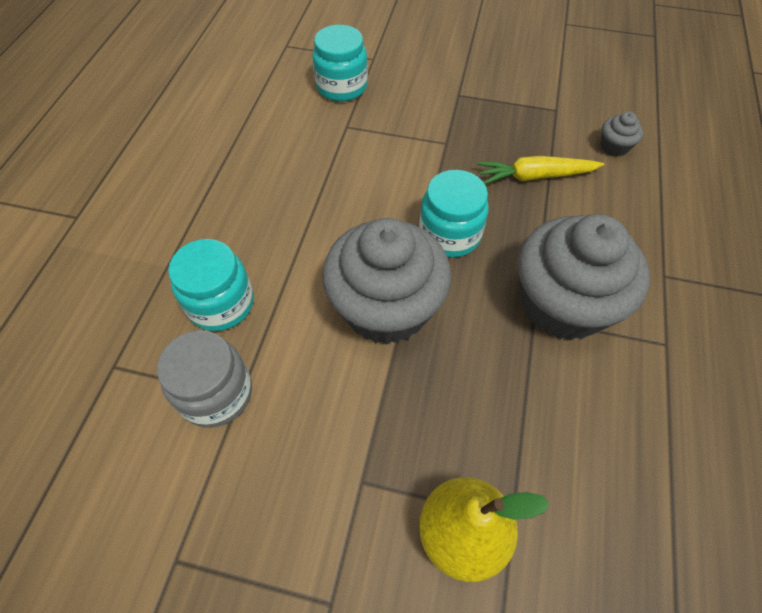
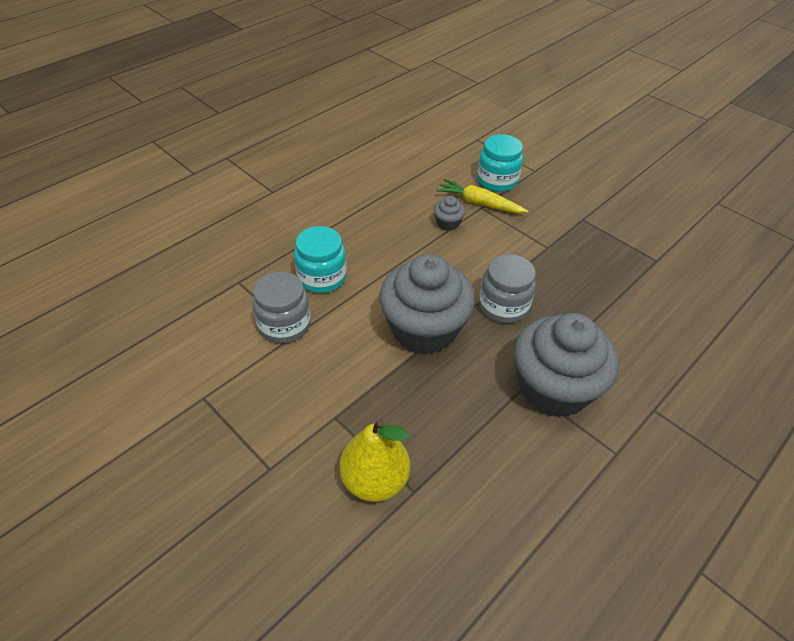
camera: 30 degrees right, 10 degrees down
turquoise jar [419,170,489,258] -> grey jar [479,254,536,323]
yellow carrot [477,156,605,184] -> yellow carrot moved to [436,179,528,213]
grey cupcake [601,112,643,157] -> grey cupcake moved to [434,196,465,231]

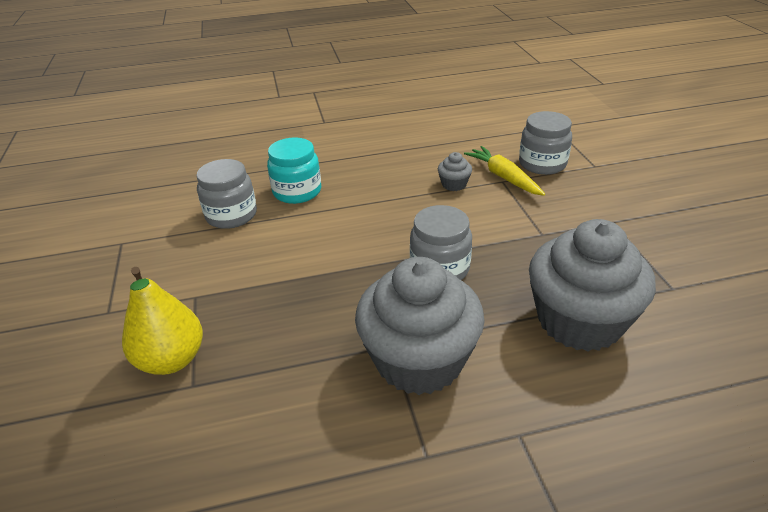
camera: 35 degrees right, 10 degrees down
grey cupcake [380,254,475,355] -> grey cupcake moved to [529,219,656,351]
turquoise jar [477,134,523,192] -> grey jar [519,111,572,175]

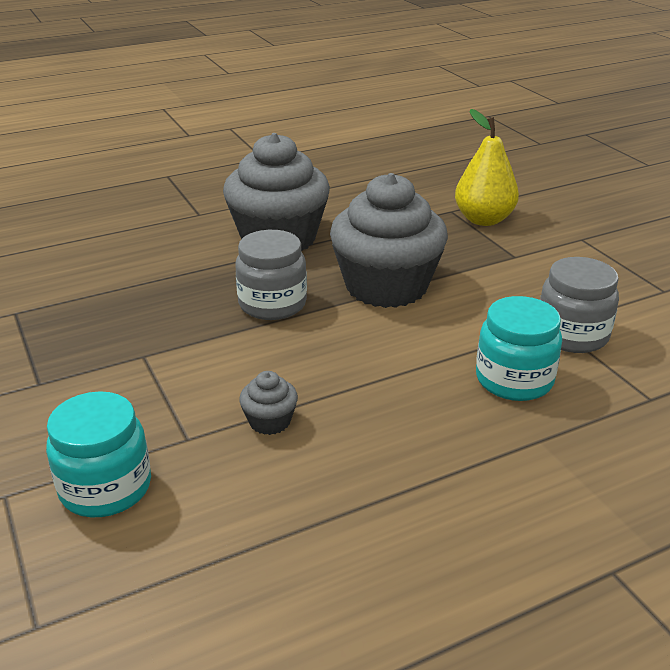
camera: 165 degrees right, 5 degrees down
yellow carrot [464,146,545,196] -> none
grey jar [519,111,572,175] -> turquoise jar [46,391,151,517]
grey cupcake [529,219,656,351] -> grey cupcake moved to [330,173,448,308]

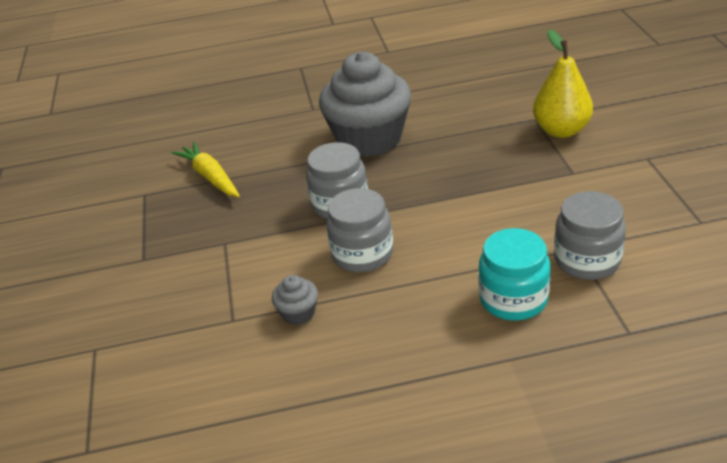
camera: 20 degrees right, 5 degrees up
turquoise jar [46,391,151,517] -> none
grey cupcake [330,173,448,308] -> none
none -> yellow carrot [172,142,240,197]
none -> grey jar [326,188,393,272]

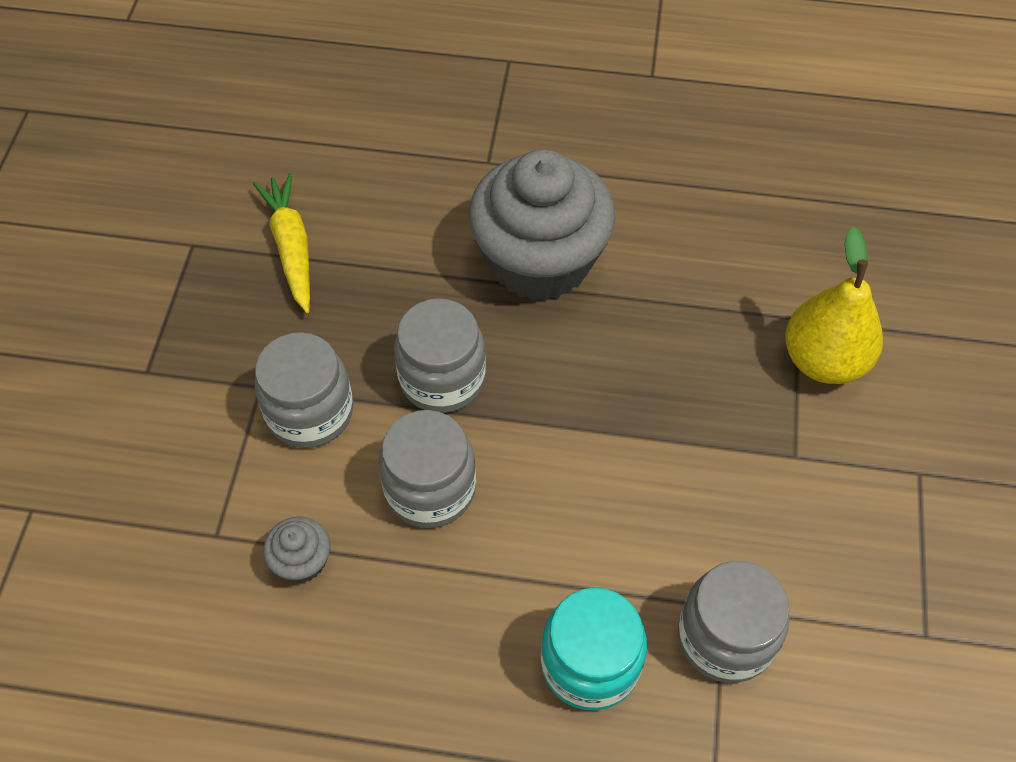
camera: 15 degrees right, 20 degrees up
none -> grey jar [255,332,353,448]

